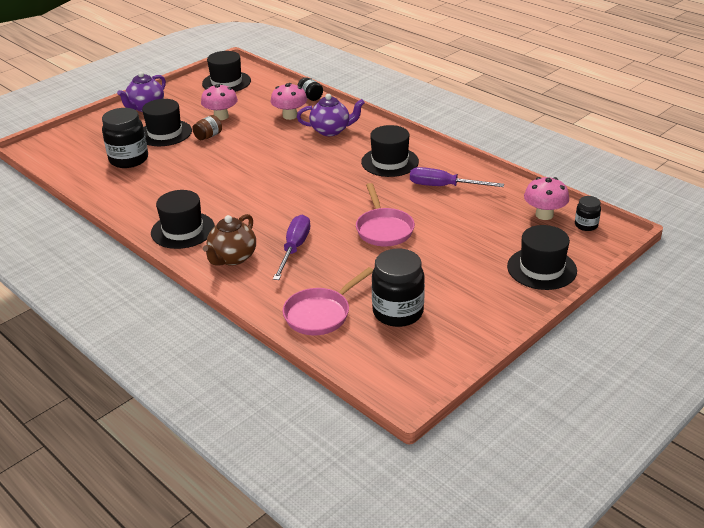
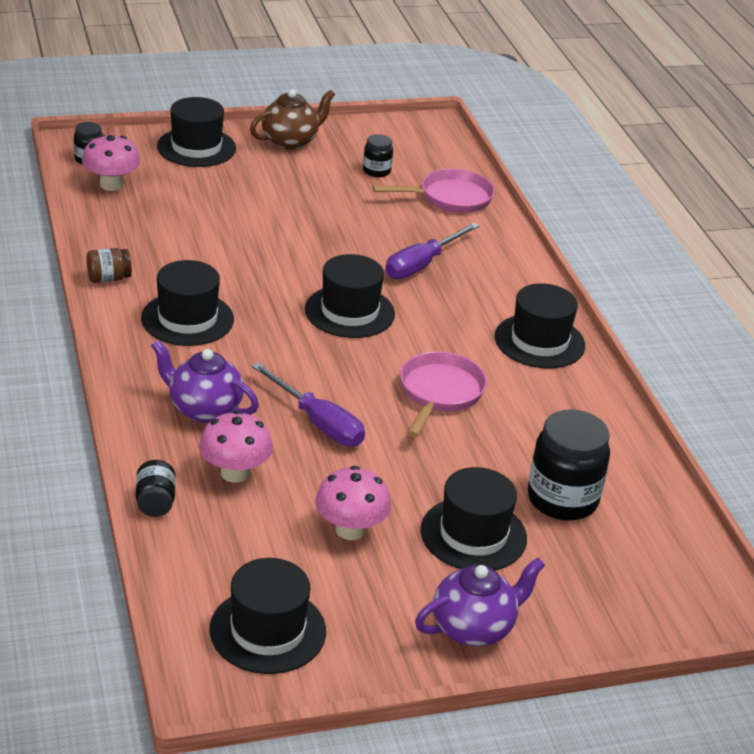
camera: 155 degrees left, 0 degrees up
brown jar [192,115,222,140] -> brown jar moved to [86,248,132,283]
brown teapot [203,214,256,266] -> brown teapot moved to [250,89,335,150]
pink pan [356,183,415,246] -> pink pan moved to [400,352,487,437]
black jar [372,249,425,327] -> black jar [363,134,393,177], size x0.51
purple screwdriver [410,167,504,187] -> purple screwdriver moved to [251,362,365,447]
none -> black hat [305,254,395,338]

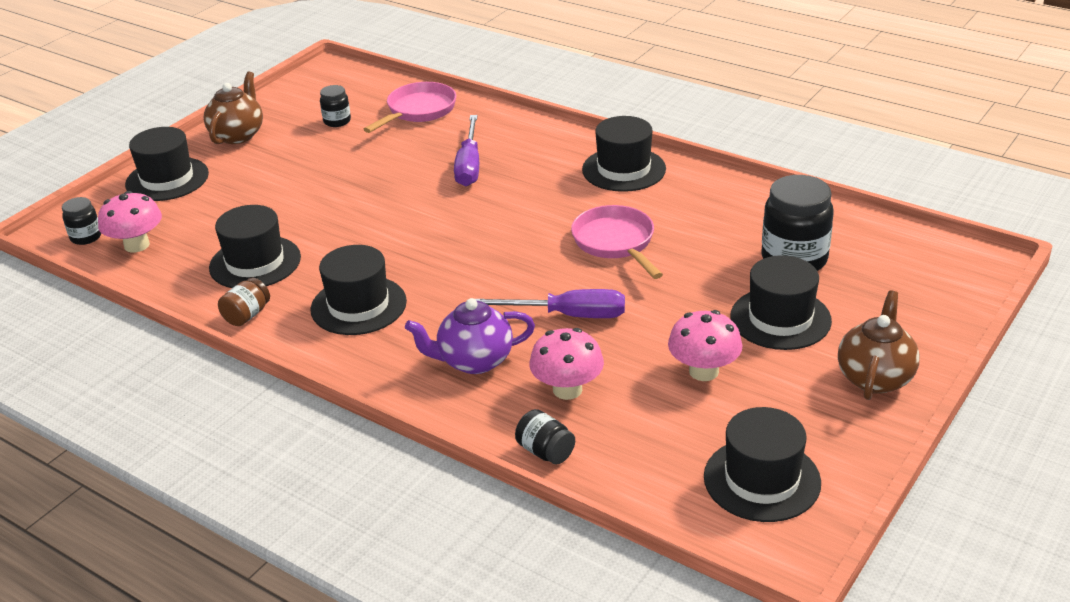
camera: 35 degrees left, 0 degrees up
black hat [305,254,395,338] -> black hat moved to [209,205,301,288]
purple teapot [415,558,545,647] -> brown teapot [838,290,920,400]

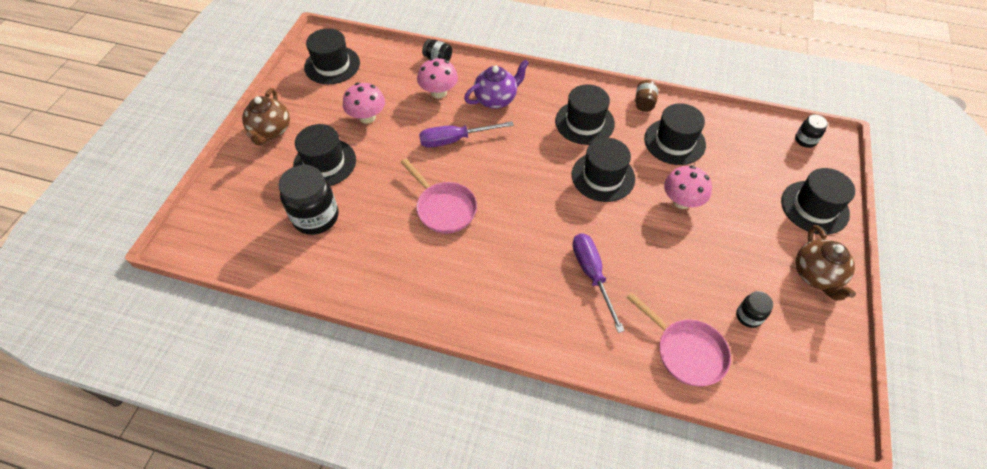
camera: 160 degrees right, 20 degrees up
pink mushroom [98,191,162,253] -> pink mushroom moved to [664,165,712,209]
pink pan [364,82,456,133] -> pink pan turned 60 degrees counterclockwise [627,293,731,386]
black hat [582,116,666,192] -> black hat moved to [572,138,635,202]

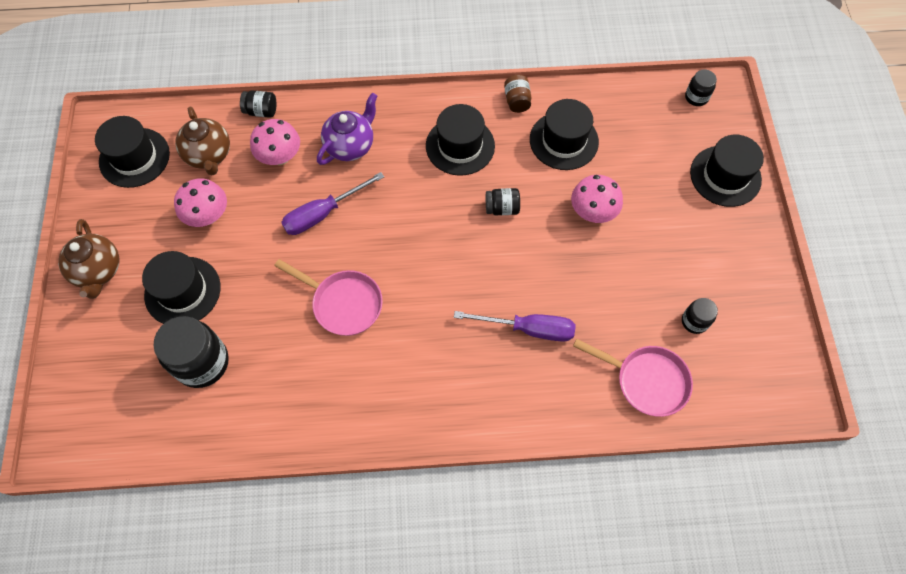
camera: 20 degrees left, 10 degrees up
black hat [572,138,635,202] -> black jar [486,188,520,215]
purple screwdriver [572,233,625,333] -> purple screwdriver turned 135 degrees clockwise [454,311,575,342]
brown teapot [796,225,856,301] -> brown teapot moved to [175,106,230,175]

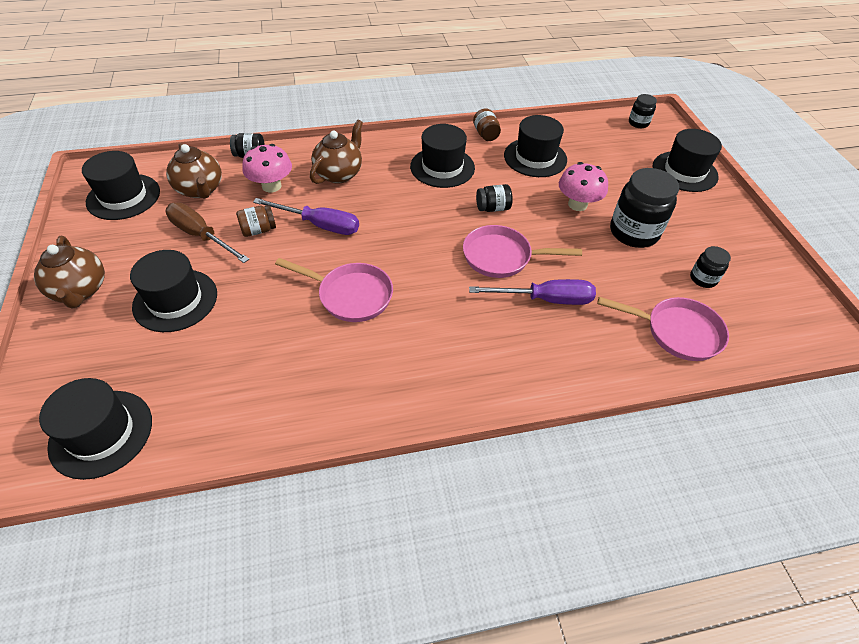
camera: 10 degrees left, 15 degrees down
black jar [153,316,229,388] -> black jar moved to [610,168,679,248]
pink mushroom [174,178,227,227] -> brown screwdriver [166,202,249,263]
purple screwdriver [281,172,384,235] -> purple screwdriver turned 120 degrees counterclockwise [253,198,359,235]
purple teapot [317,93,377,165] -> brown teapot [310,120,363,184]
none -> black hat [39,378,152,480]
none -> brown jar [236,205,276,237]
none -> pink pan [463,225,582,278]

